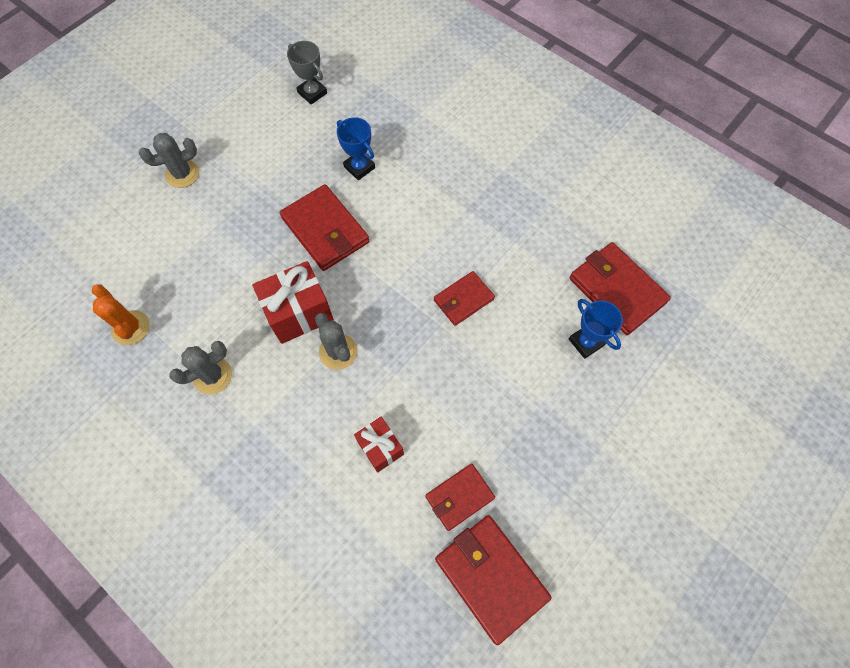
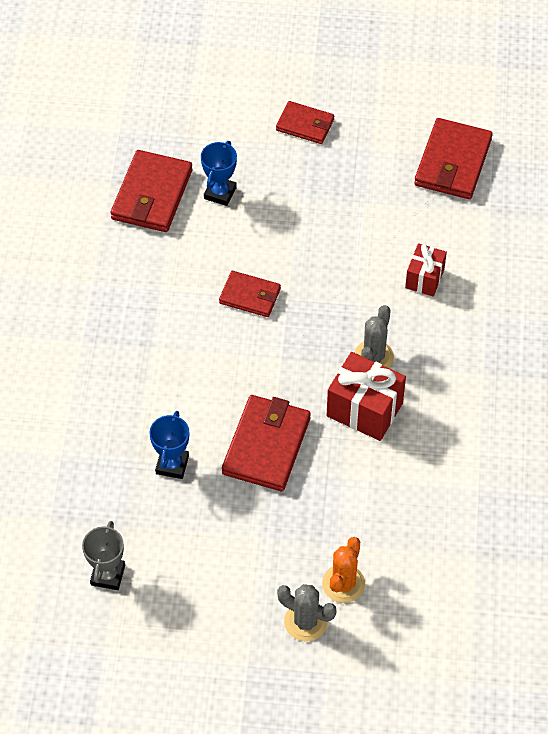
camera: 125 degrees left, 10 degrees down
orange cactus [92,284,150,345] -> orange cactus moved to [322,537,365,603]
grey cactus [169,341,232,395] -> none
red wallet [425,464,495,531] -> red wallet moved to [276,101,334,144]

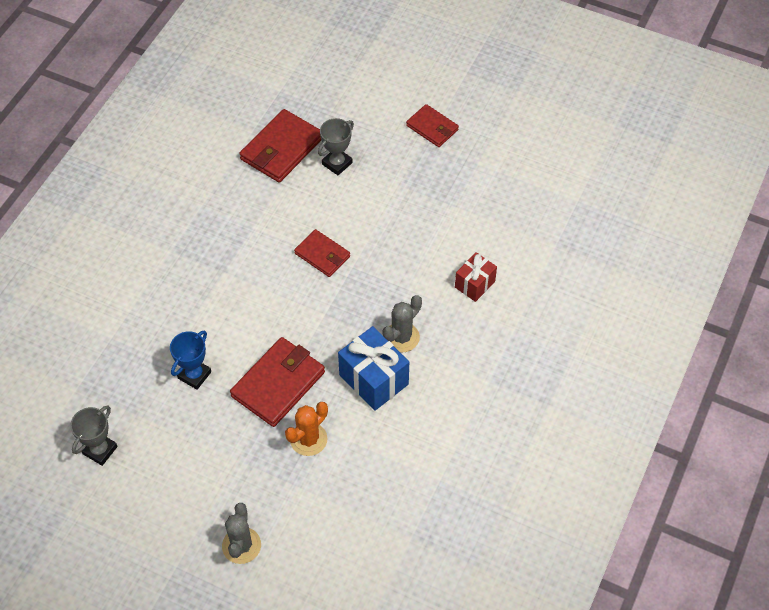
camera: 20 degrees right, 0 degrees up
blue trophy [201,141,237,206] -> grey trophy [318,118,354,175]
grey cactus [277,584,337,642] -> grey cactus turned 45 degrees clockwise [222,503,261,564]
orange cactus [322,537,365,603] -> orange cactus moved to [285,402,328,456]
red gift [327,352,406,441] -> blue gift [338,326,409,411]
red wallet [414,118,493,199] -> none

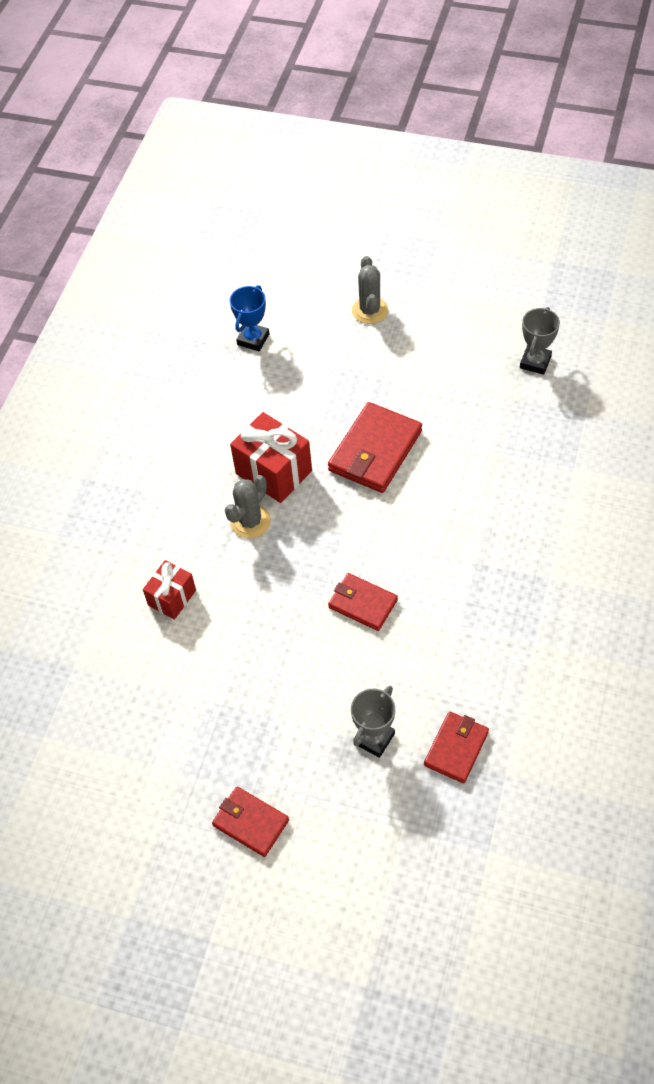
camera: 175 degrees right, 0 degrees up
blue trophy [170,330,211,390] -> blue trophy moved to [229,285,269,351]
red wallet [239,109,321,182] -> red wallet [424,711,489,783], size x0.61
orange cactus [285,402,328,456] -> none
blue gift [338,326,409,411] -> red gift [230,412,312,503]

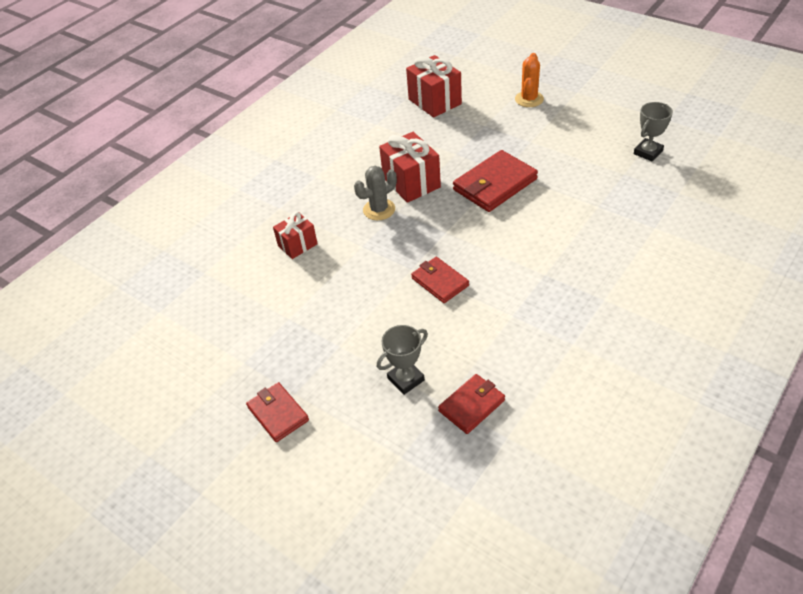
camera: 20 degrees right, 10 degrees down
blue trophy [229,285,269,351] -> red gift [406,55,462,118]
grey cactus [352,256,388,324] -> orange cactus [515,53,544,107]

